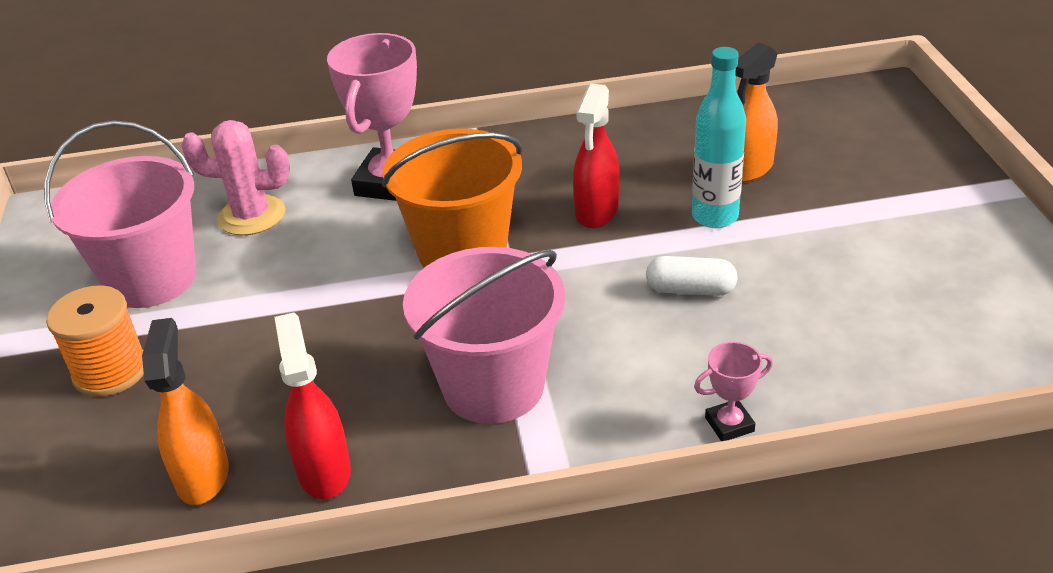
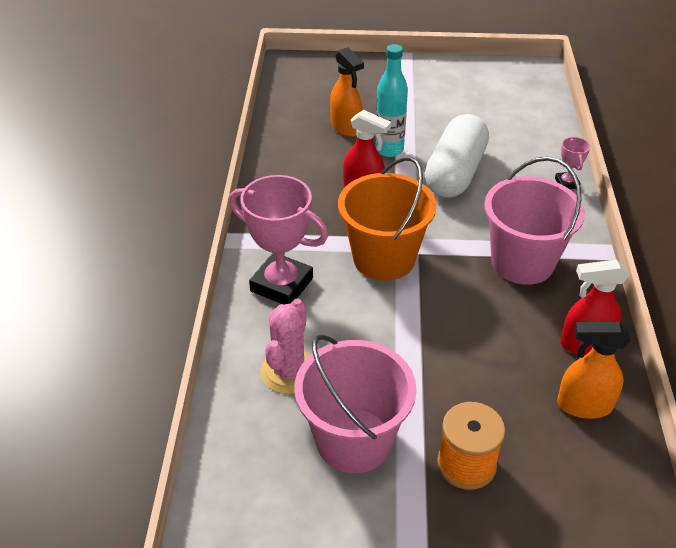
camera: 80 degrees left, 5 degrees up
white capsule [646,256,738,296] -> white capsule [425,114,489,198], size x2.07

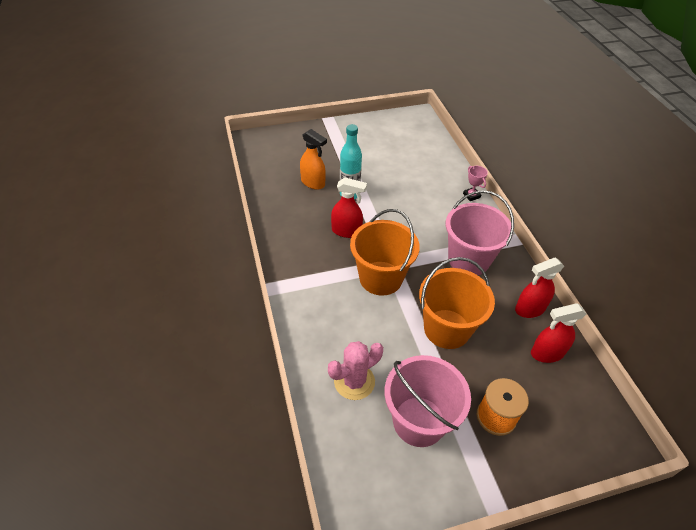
camera: 20 degrees left, 5 degrees up
pink trophy [229,175,328,304] -> none
pink cactus [260,298,310,394] -> pink cactus turned 60 degrees clockwise [328,341,383,400]
white capsule [425,114,489,198] -> none
orange spray bottle [557,322,630,419] -> red spray bottle [531,303,586,363]
none -> orange bucket [419,257,495,349]

